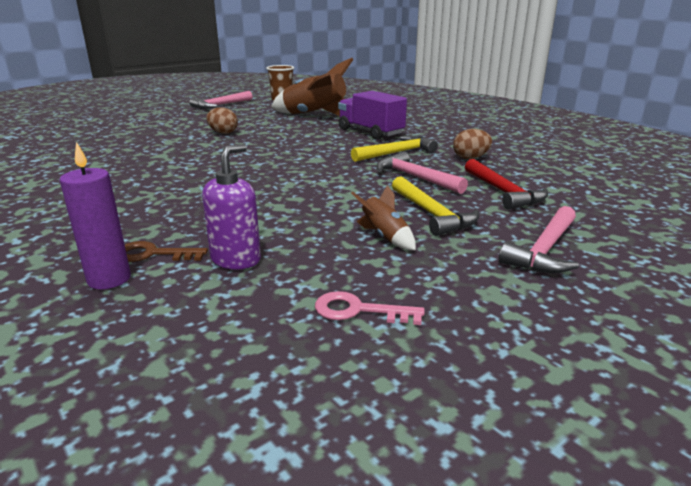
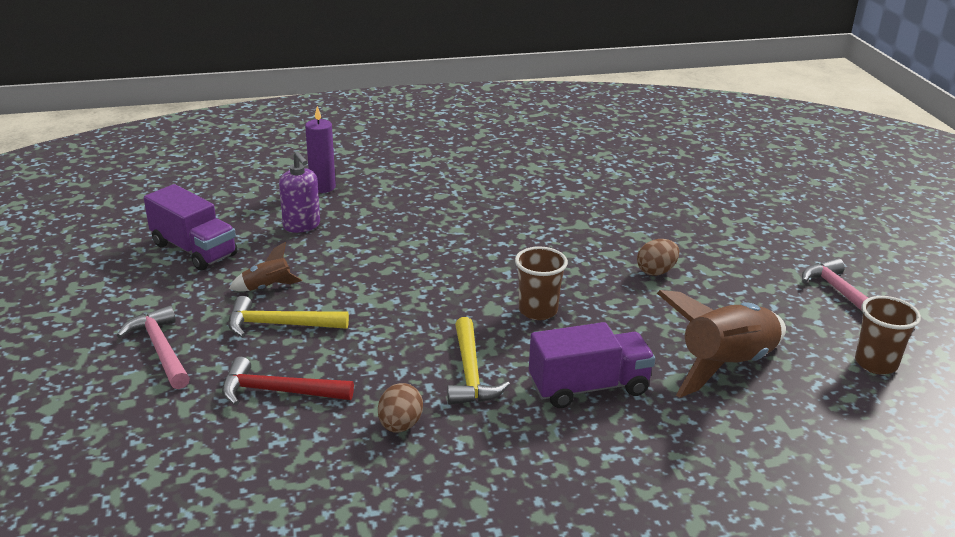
camera: 115 degrees right, 5 degrees up
brown key [125,241,208,262] -> none
pink key [315,291,425,325] -> purple truck [144,184,237,271]
pink hammer [376,151,468,194] -> none
none -> brown cup [515,247,568,320]

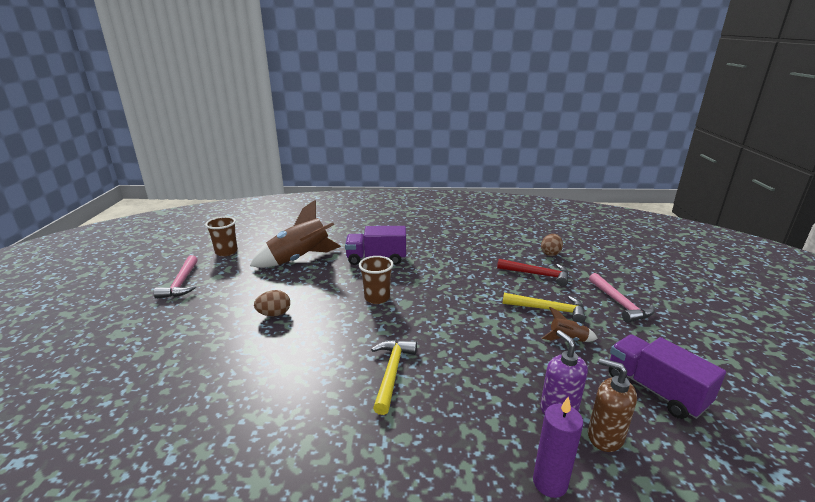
camera: 165 degrees left, 5 degrees down
brown egg [378,383,423,433] -> brown egg moved to [541,234,563,256]
yellow hammer [447,317,510,405] -> yellow hammer moved to [371,340,417,415]
none -> brown soap dispenser [588,358,637,452]

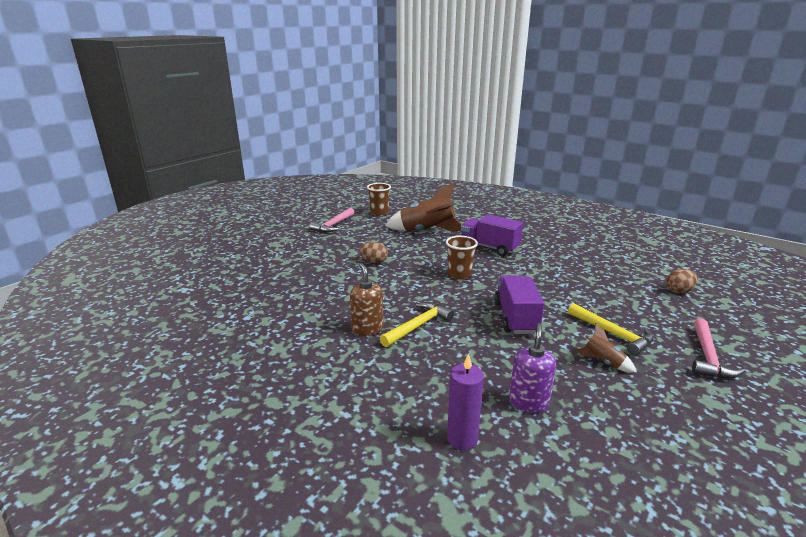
camera: 35 degrees right, 0 degrees up
red hammer [497,259,569,286] -> none
brown soap dispenser [588,358,637,452] -> brown soap dispenser moved to [350,263,383,336]
purple truck [609,334,726,419] -> purple truck moved to [494,275,544,334]

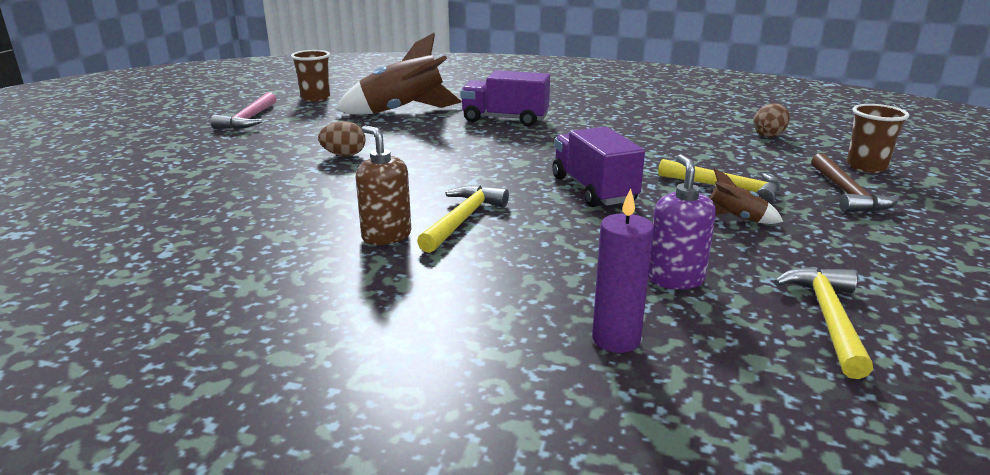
camera: 20 degrees left, 0 degrees up
brown cup [446,236,478,280] -> brown cup moved to [847,104,909,173]
pink hammer [692,319,745,379] -> brown hammer [811,153,900,213]
none -> yellow hammer [774,267,873,379]

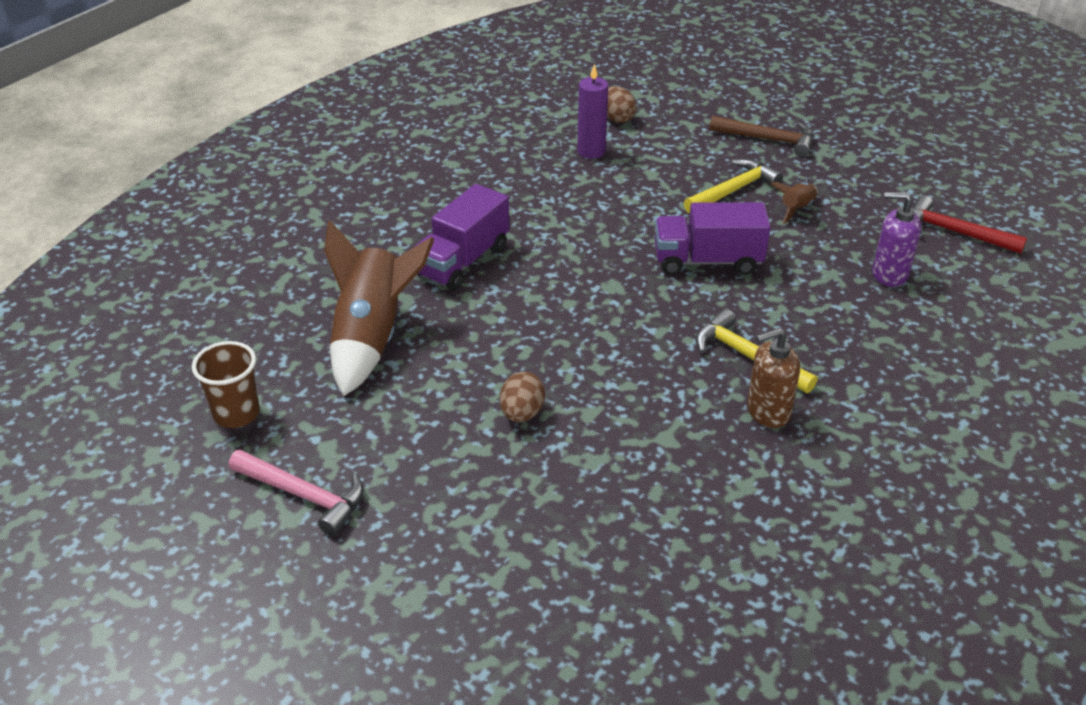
camera: 70 degrees left, 15 degrees up
purple candle [592,188,654,353] -> purple candle moved to [577,64,608,159]
yellow hammer [774,267,873,379] -> red hammer [913,195,1027,254]
brown cup [847,104,909,173] -> none

